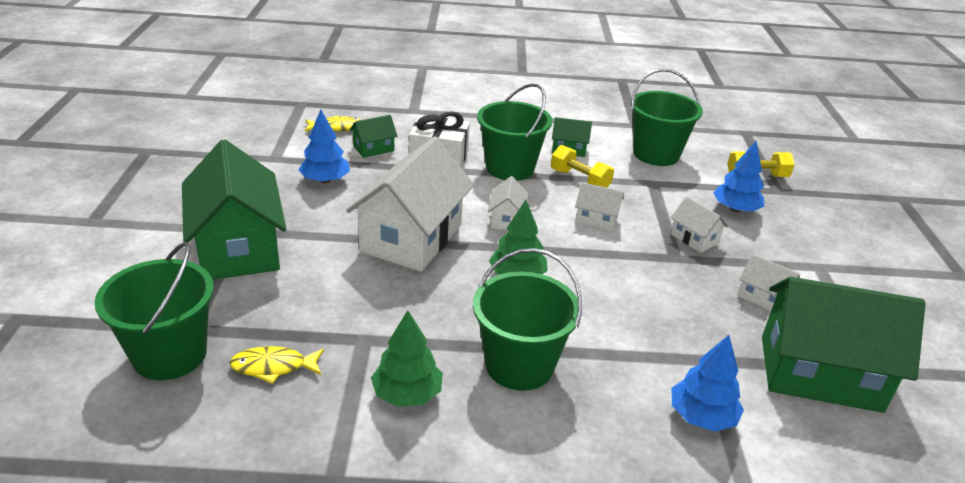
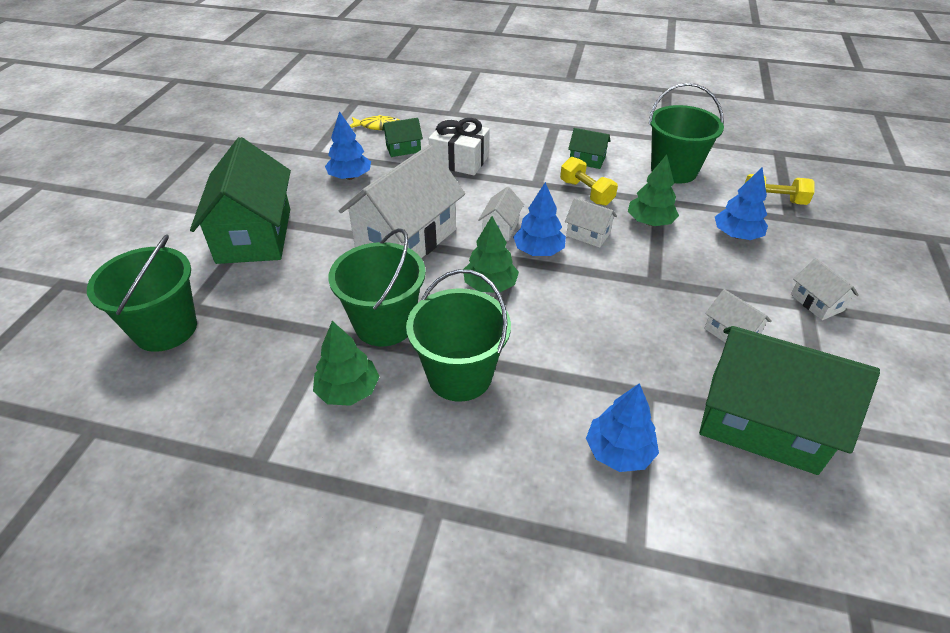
camera: 15 degrees right, 10 degrees up
yellow fish [230,346,324,384] -> none
green bucket [477,84,552,181] -> green bucket moved to [328,228,426,347]
white house [671,197,728,253] -> white house moved to [791,258,859,320]
none -> blue tree [513,182,566,256]
none -> green tree [628,155,679,226]

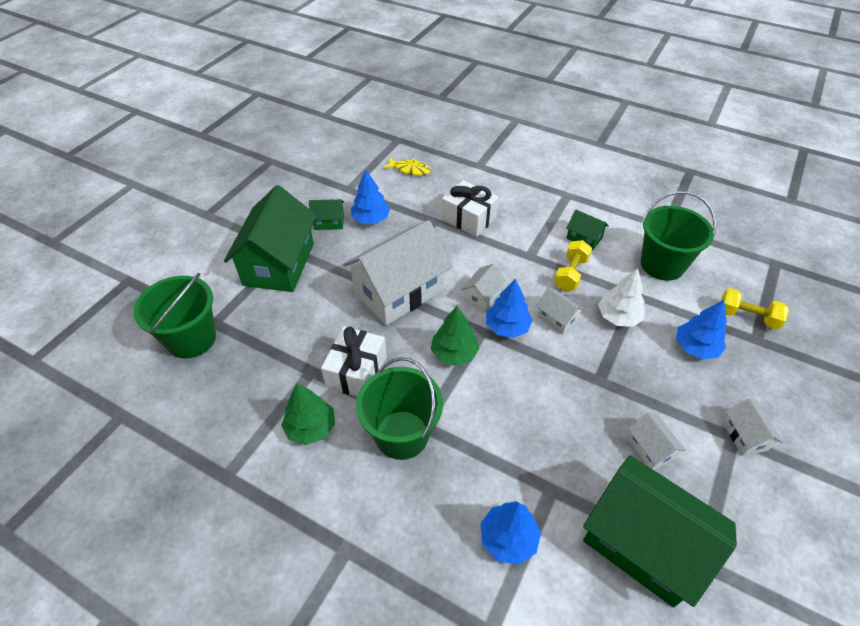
camera: 15 degrees right, 5 degrees up
green bucket [328,228,426,347] -> white gift [321,326,387,396]
green house [382,118,423,157] -> green house moved to [309,199,344,230]
yellow dumbbell [560,157,618,206] -> yellow dumbbell turned 45 degrees clockwise [554,240,592,291]
green tree [628,155,679,226] -> white tree [598,268,645,327]

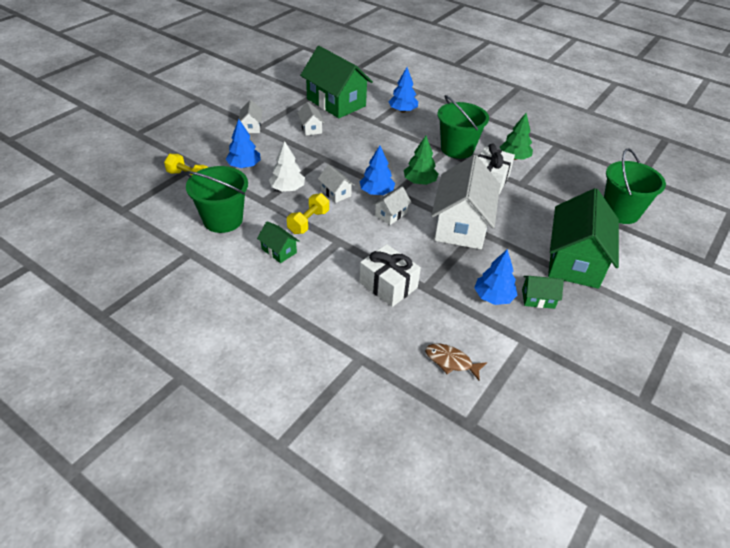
camera: 175 degrees left, 5 degrees down
white house [343,220,452,325] -> white house turned 45 degrees counterclockwise [431,155,500,249]
yellow fish [383,158,431,176] -> brown fish [425,344,487,381]

